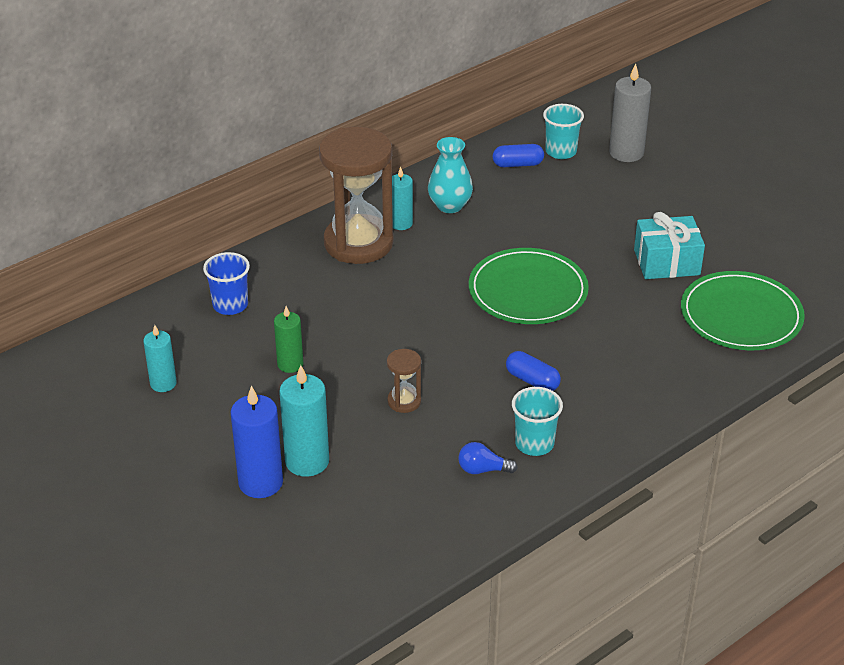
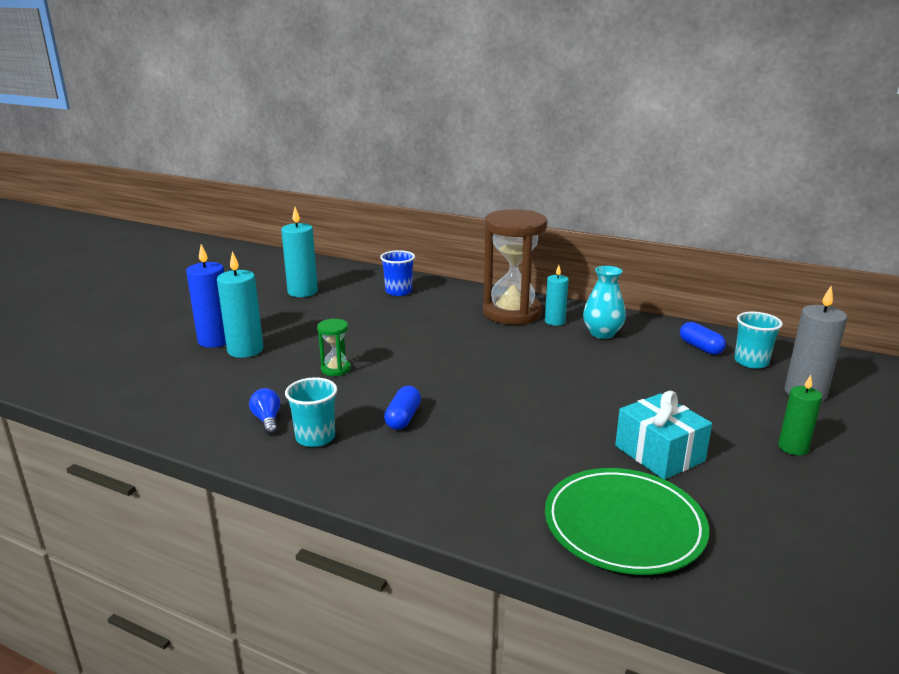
camera: 65 degrees right, 15 degrees down
turquoise candle [143,325,177,392] -> turquoise candle [281,207,318,297], size x1.58
green candle [274,306,303,373] -> green candle moved to [778,375,822,455]
brown hourglass [387,349,421,413] -> green hourglass [317,319,351,376]
green plate [469,248,589,324] -> none

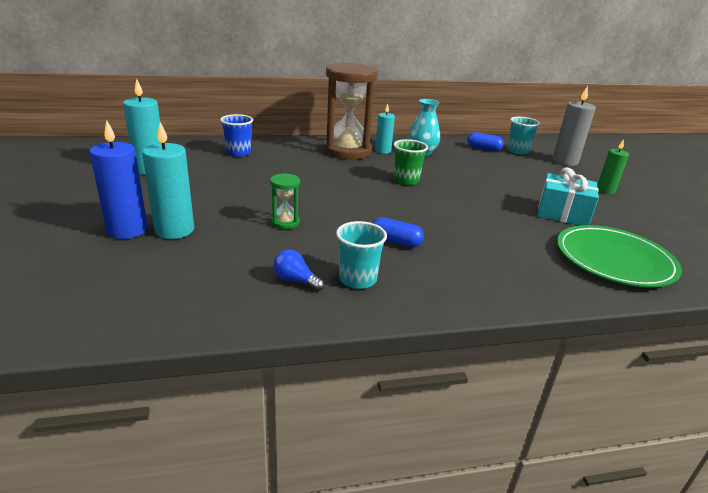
camera: 40 degrees left, 5 degrees up
blue capsule [384,386,421,430] -> blue capsule turned 45 degrees counterclockwise [372,217,424,248]
none -> green cup [393,139,428,185]

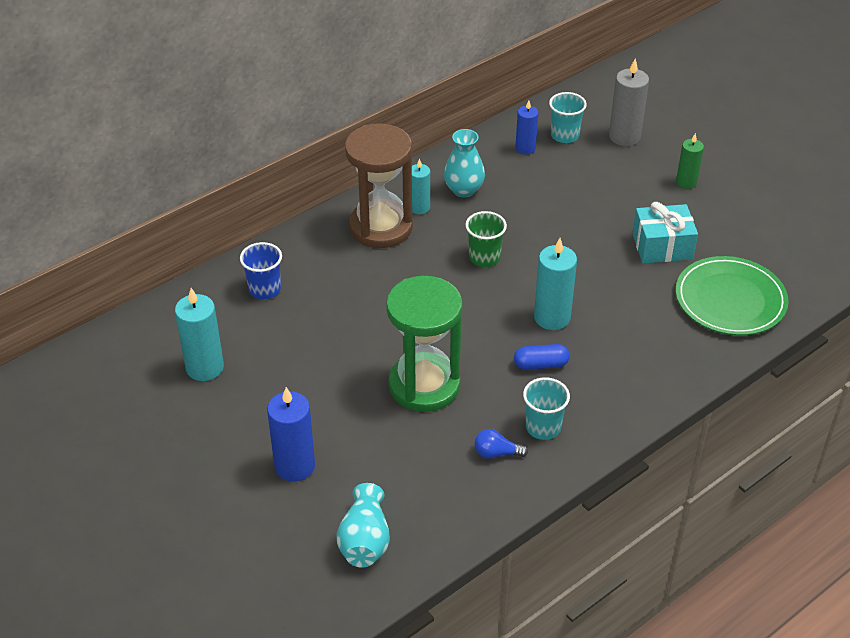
camera: 25 degrees left, 15 degrees up
turquoise candle [142,122,194,239] -> turquoise candle moved to [534,238,577,330]
green hourglass [270,173,300,229] -> green hourglass [386,276,463,412], size x2.33
blue capsule [467,132,504,151] -> blue candle [515,100,538,155]
none -> turquoise vase [336,483,390,568]

